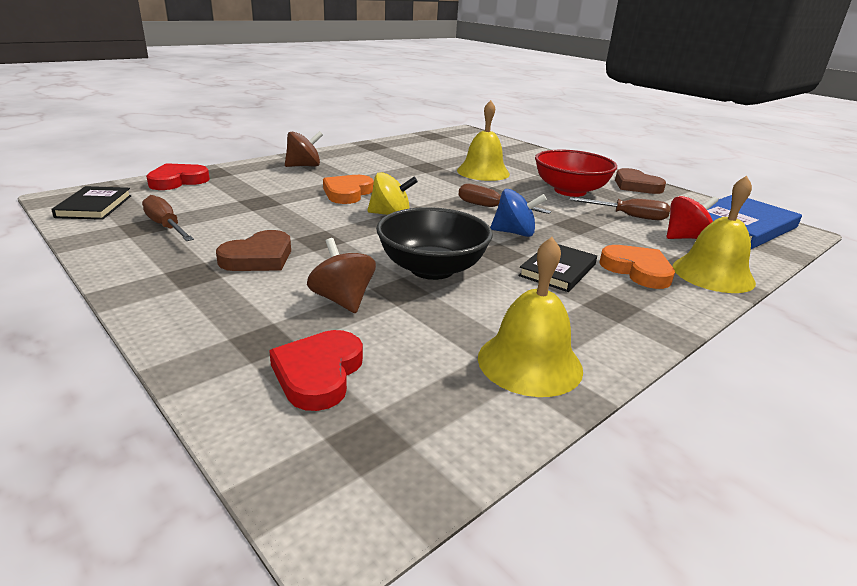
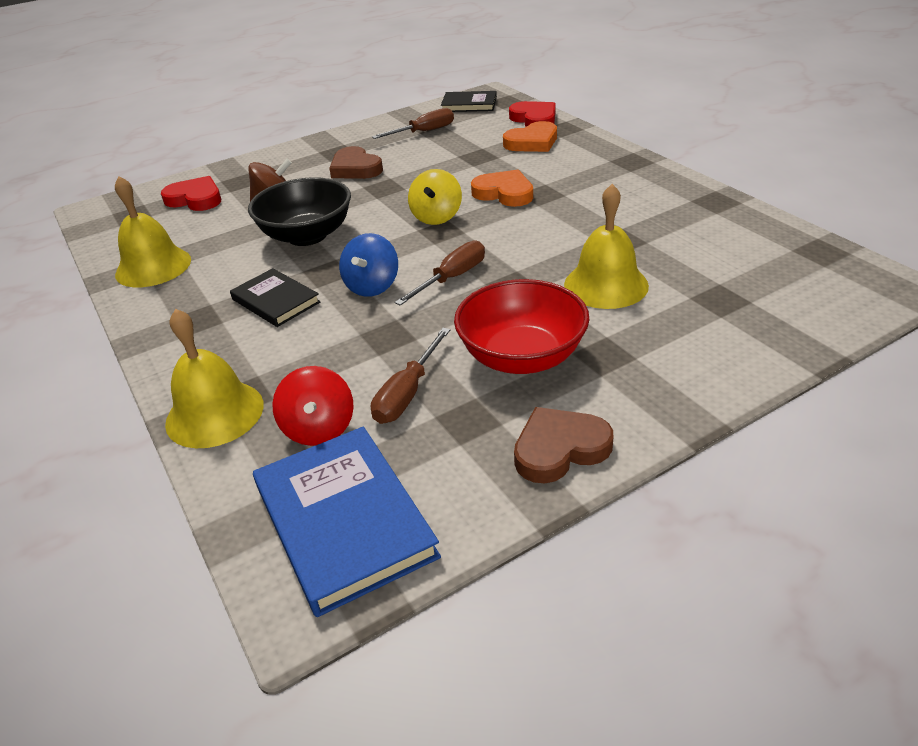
camera: 105 degrees right, 10 degrees up
brown spinning top [285,131,323,167] -> none
orange heart [599,245,675,289] -> orange heart moved to [503,121,557,152]

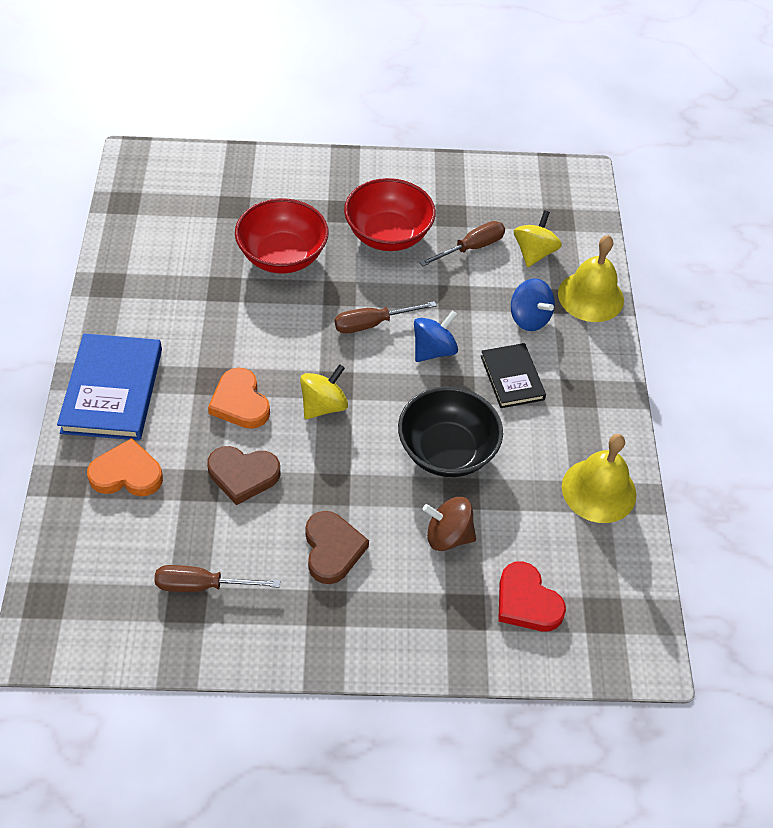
camera: 155 degrees left, 15 degrees up
blue book [253,427,441,617] -> blue book moved to [57,334,162,440]
red spinning top [272,366,354,446] -> yellow spinning top [514,210,562,267]
black book [441,91,497,112] -> none
red heart [509,101,556,127] -> none
brown heart [514,407,613,483] -> brown heart moved to [207,446,280,505]
yellow bell [564,184,649,309] -> red bowl [235,199,328,273]
none -> blue spinning top [511,278,555,331]

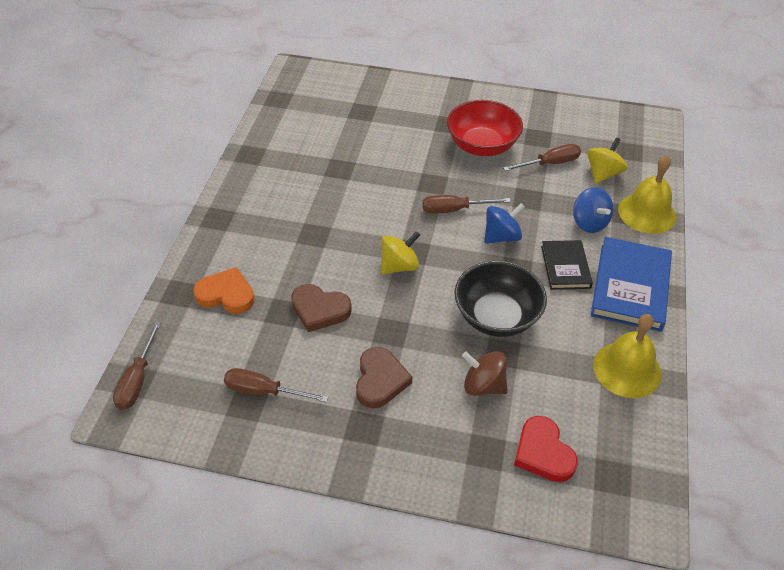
camera: 15 degrees right, 5 degrees down
blue book [57,334,162,440] -> blue book moved to [591,237,672,332]
orange heart [208,367,270,429] -> none
red bowl [235,199,328,273] -> none
none -> brown screwdriver [113,321,161,410]

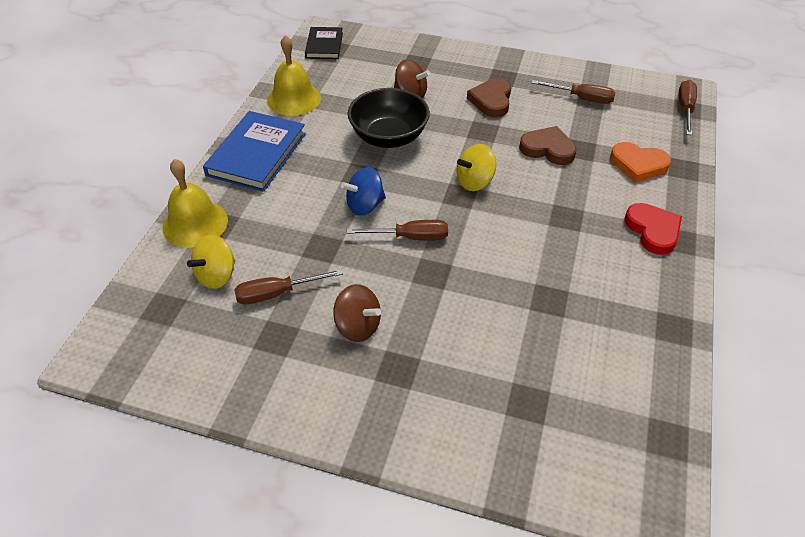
camera: 175 degrees left, 0 degrees up
red bowl [447,100,523,156] -> brown spinning top [333,284,381,342]
red heart [514,416,578,482] -> red heart moved to [624,203,682,255]
black book [541,240,593,290] -> black book moved to [305,27,343,59]
blue spinning top [573,187,613,233] -> none

